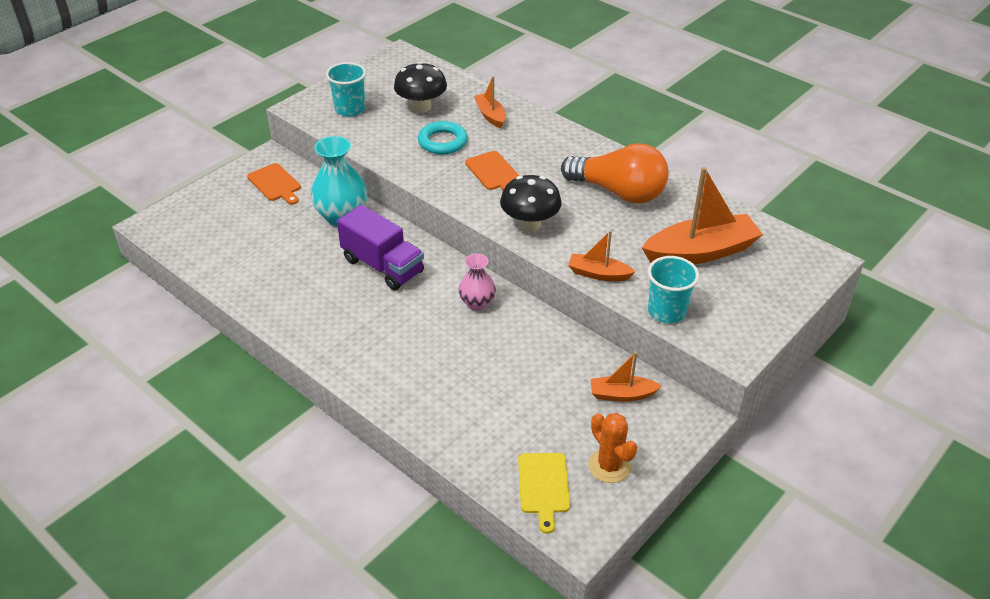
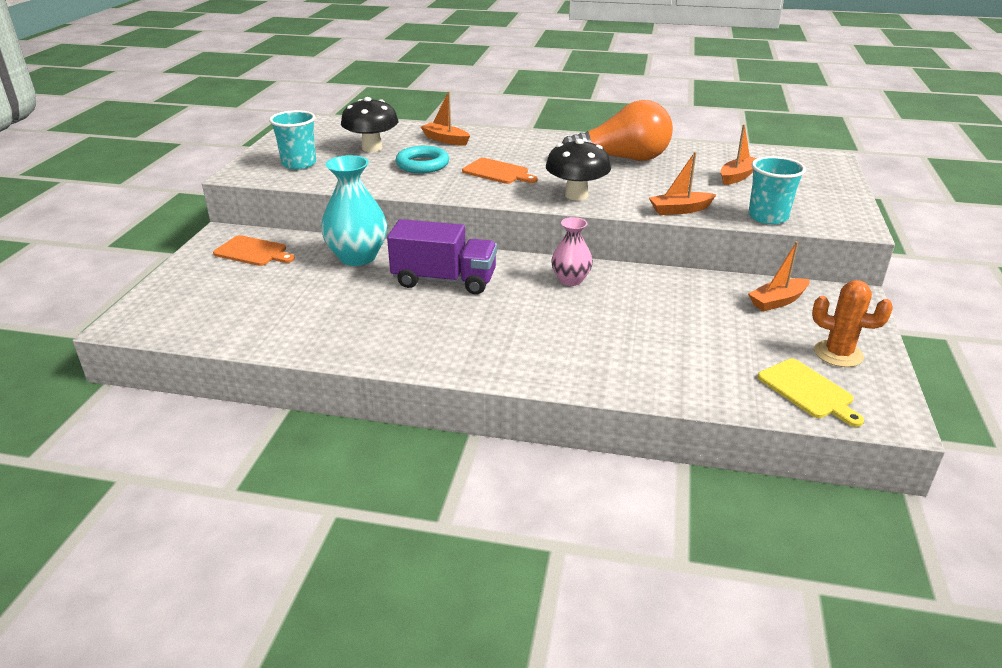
camera: 30 degrees left, 10 degrees down
orange boat [642,167,763,264] -> orange boat [721,124,757,185], size x0.53

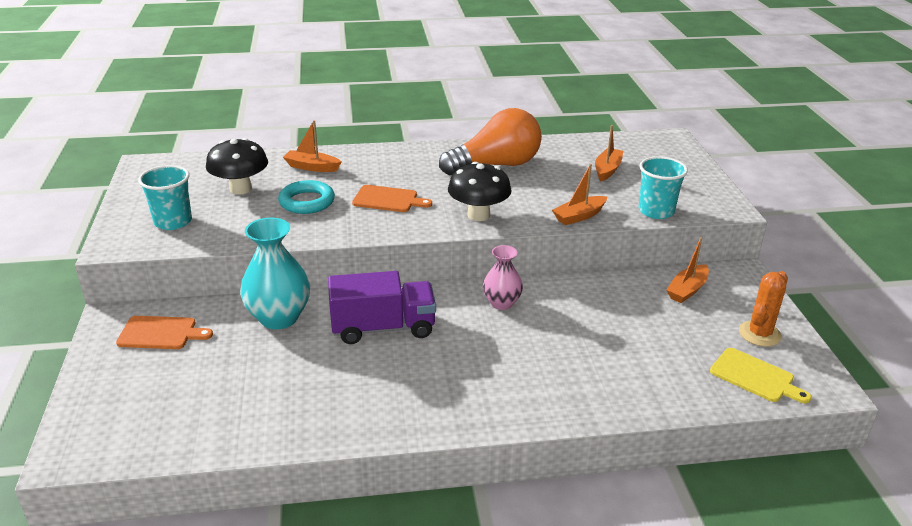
camera: 20 degrees left, 0 degrees up
orange cactus [812,280,893,367] -> orange cactus turned 60 degrees counterclockwise [739,271,788,347]

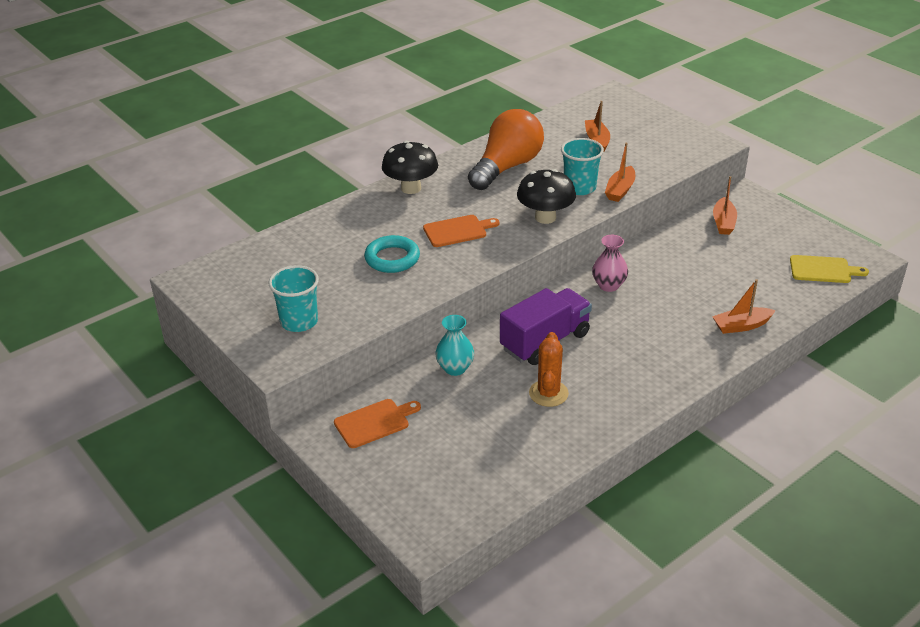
camera: 30 degrees left, 5 degrees up
black mushroom [206,138,268,195] -> black mushroom moved to [382,141,438,194]
turquoise vase [240,218,310,329] -> turquoise vase [435,315,474,376], size x0.61
orange boat [283,120,341,172] -> orange boat moved to [712,279,776,334]
turquoise cup [638,156,688,219] -> turquoise cup moved to [561,138,604,195]
orange cactus [739,271,788,347] -> orange cactus moved to [529,332,569,407]

